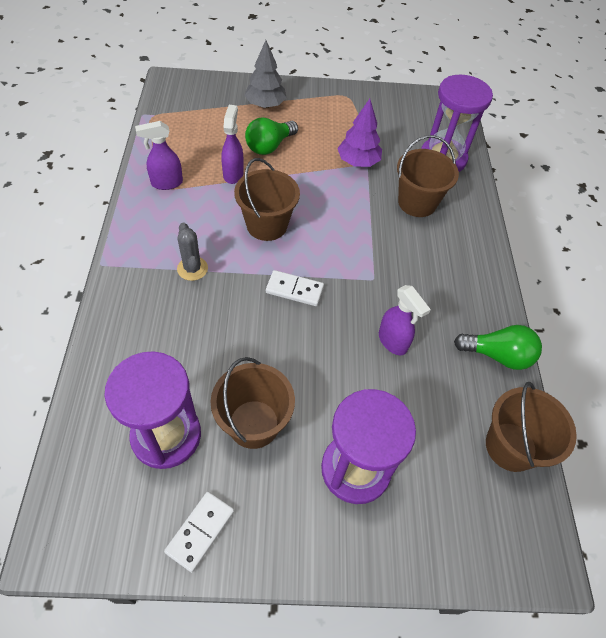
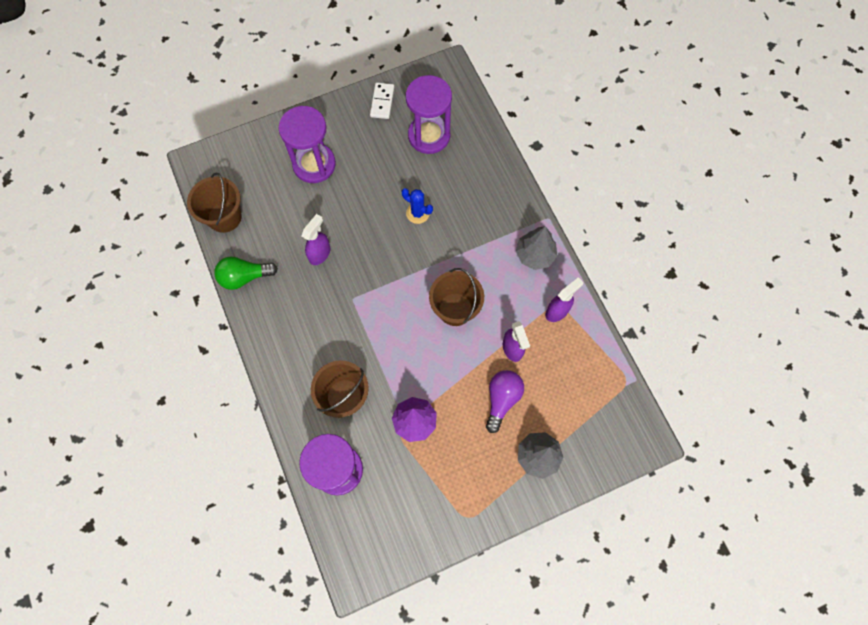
camera: 160 degrees right, 15 degrees up
grey cactus [177,223,208,281] -> none
brown bucket [211,357,295,449] -> none
green light bulb [245,118,298,155] -> purple light bulb [486,370,524,433]
white domino [266,270,324,306] -> none
purple spray bottle [379,285,431,355] -> purple spray bottle turned 90 degrees clockwise [301,214,330,265]
none -> blue cactus [402,188,433,224]
none -> grey tree [516,226,557,270]

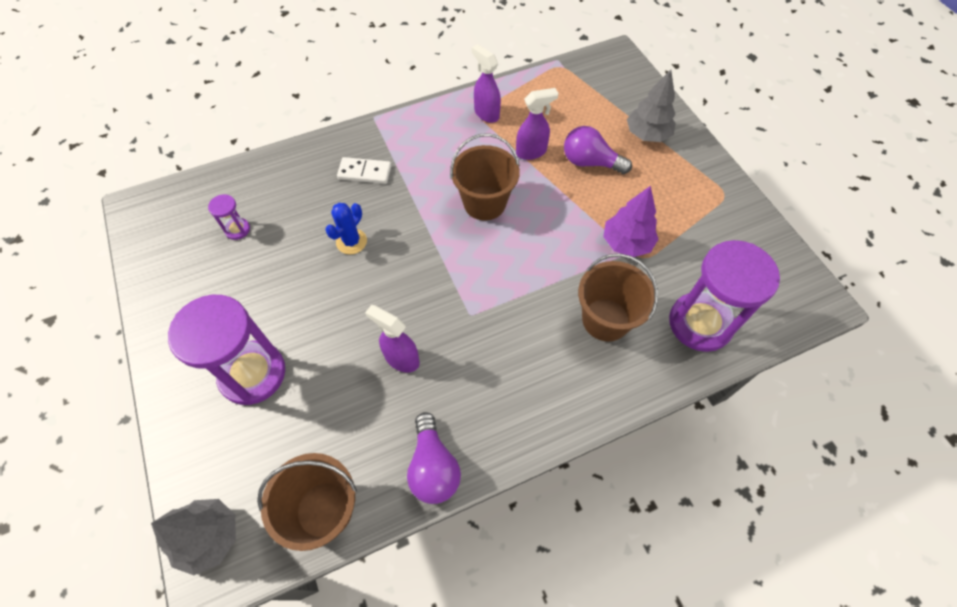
camera: 90 degrees left, 10 degrees down
green light bulb [214,256,278,290] -> purple light bulb [407,412,461,504]
white domino [370,82,394,119] -> white domino moved to [337,157,392,184]
purple hourglass [406,75,452,154] -> purple hourglass [208,194,250,240], size x0.43
grey tree [516,226,557,270] -> grey tree moved to [151,499,236,575]

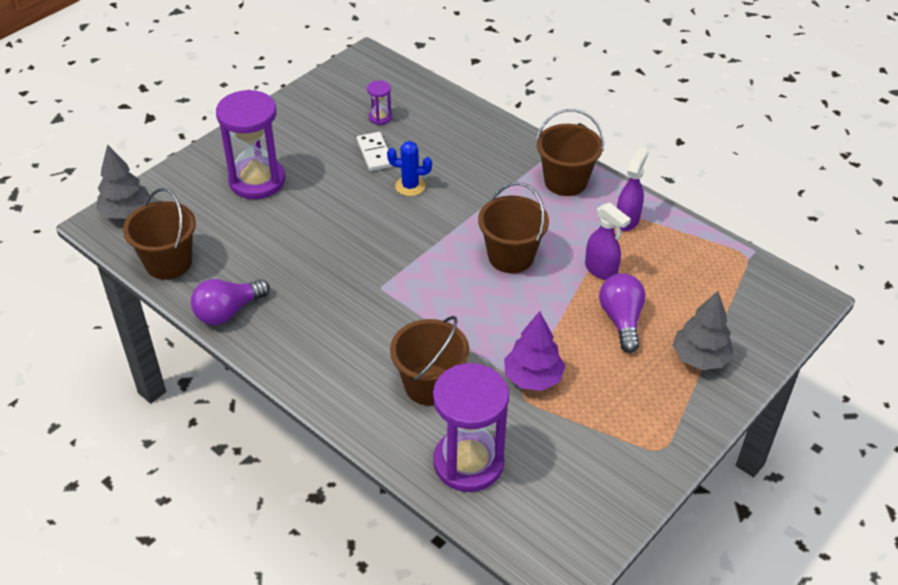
camera: 65 degrees right, 15 degrees down
white domino [337,157,392,184] -> white domino moved to [357,132,393,171]
purple spray bottle [365,305,420,372] -> none
none -> brown bucket [536,109,604,196]

